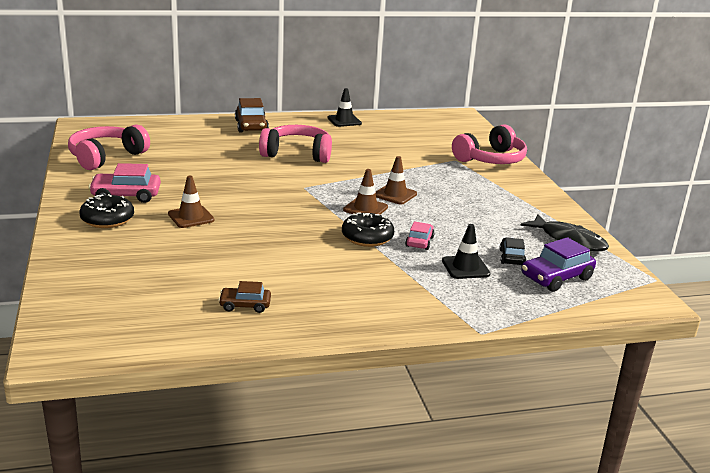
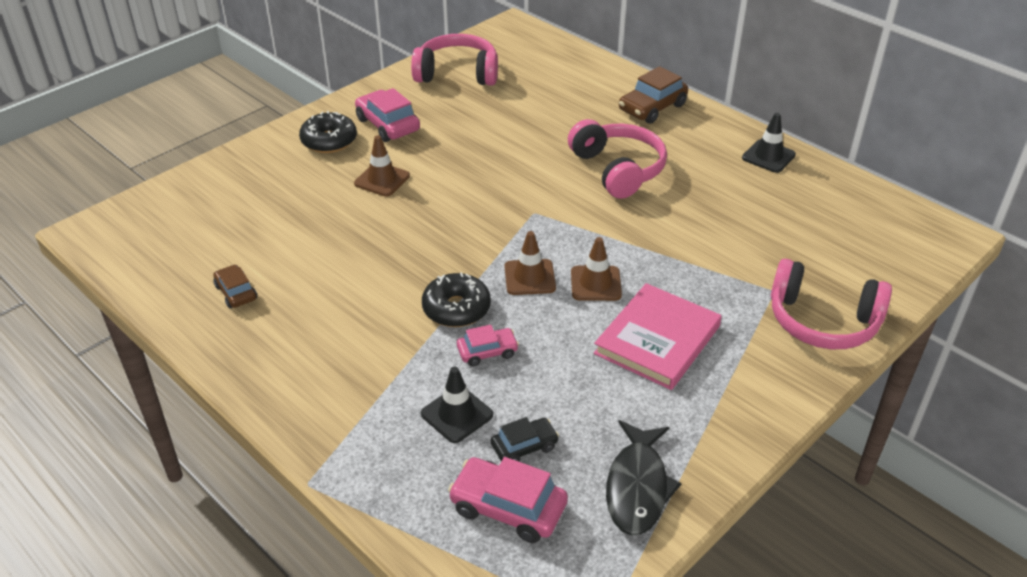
camera: 60 degrees right, 15 degrees up
purple car [521,237,596,292] -> pink car [448,457,568,543]
none -> pink book [594,283,722,390]

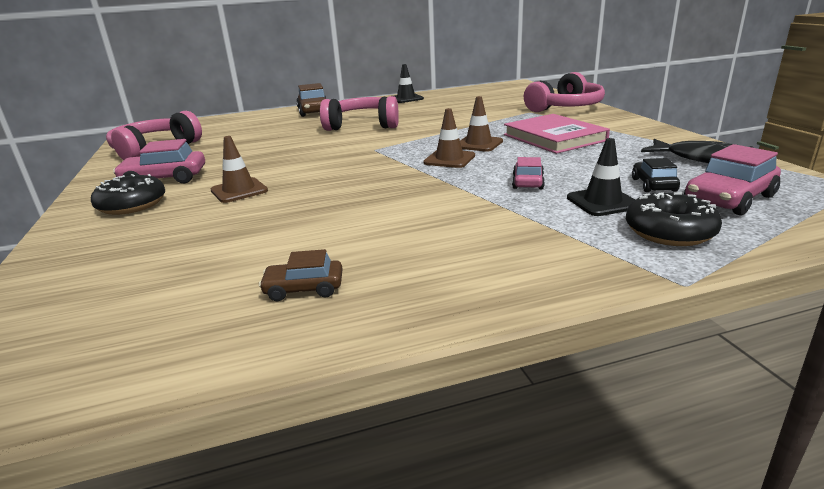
camera: 60 degrees left, 15 degrees down
black donut [422,272,491,327] -> black donut moved to [626,192,722,246]

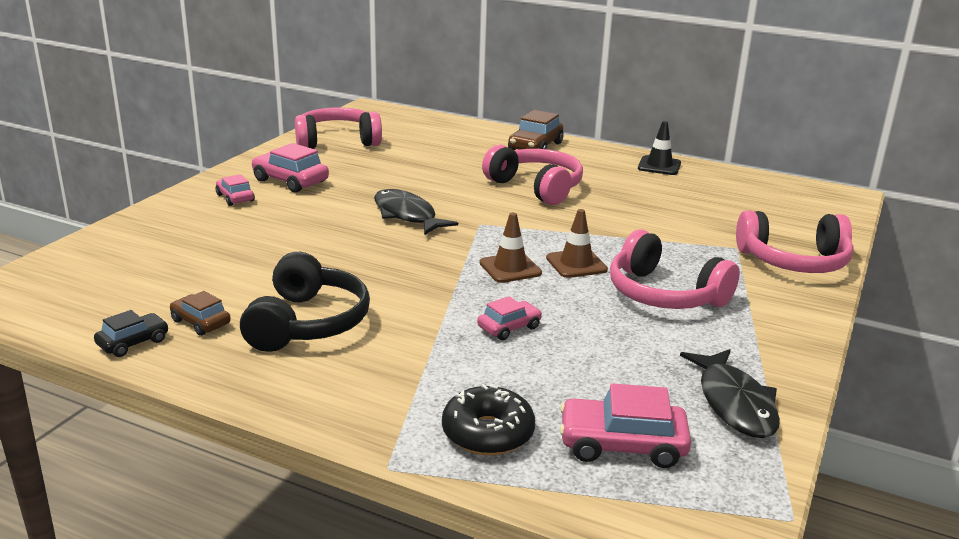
camera: 40 degrees right, 0 degrees up
black donut [91,174,165,215] -> pink car [216,174,255,206]
brown traffic cone [211,136,268,203] -> none
pink book [504,114,610,154] -> pink headphones [610,229,740,309]
black traffic cone [567,138,635,216] -> none
black car [632,158,680,192] -> black car moved to [94,310,169,357]
none -> black headphones [240,252,370,352]
none -> black fish [374,189,458,235]

